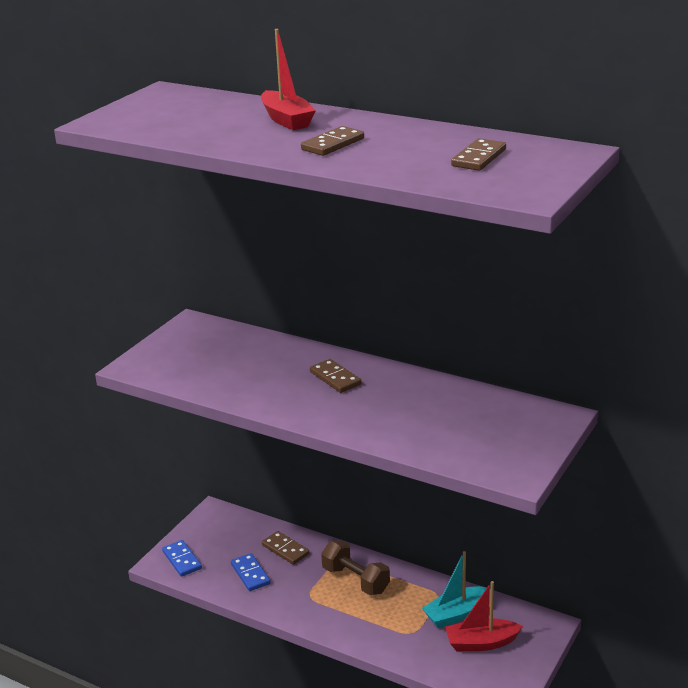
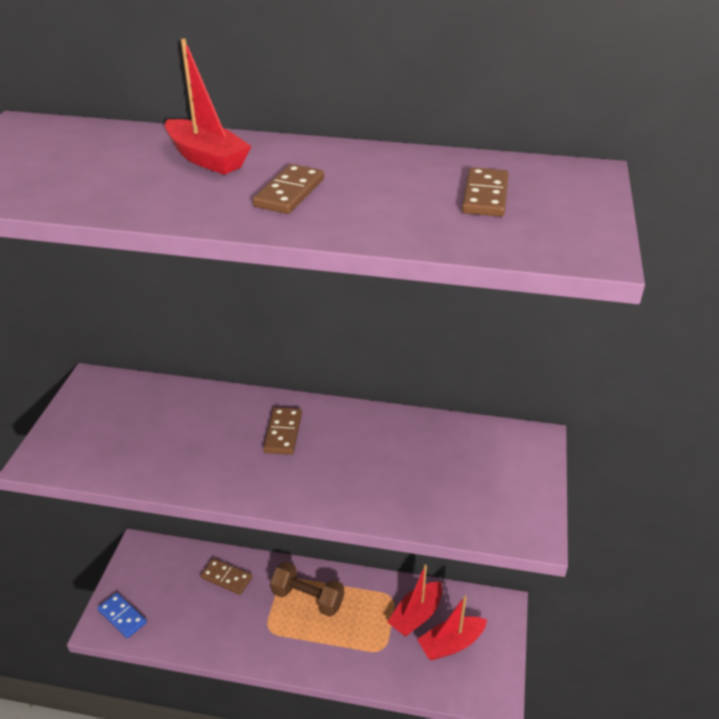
camera: 20 degrees left, 10 degrees up
blue domino [231,553,271,591] -> none
brown domino [310,359,361,393] -> brown domino turned 60 degrees clockwise [263,407,302,455]
turquoise boat [422,551,487,628] -> red boat [387,564,442,637]

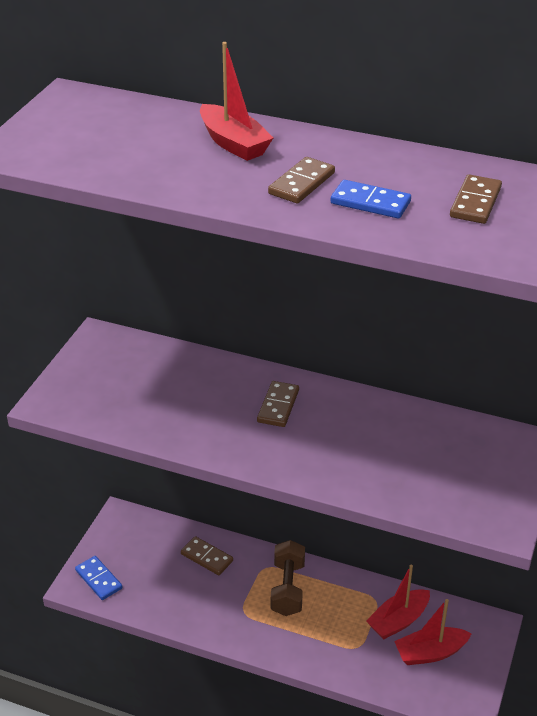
camera: 10 degrees right, 0 degrees up
brown dumbbell [270,562,344,617] -> brown dumbbell turned 60 degrees clockwise [271,540,305,616]
none -> blue domino [331,180,411,218]

